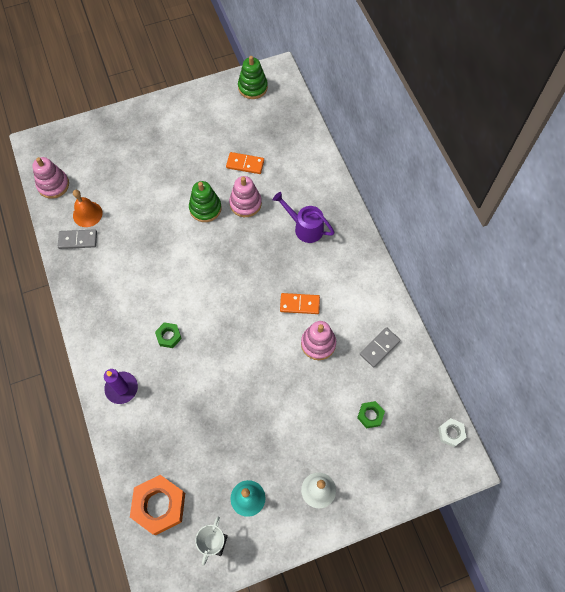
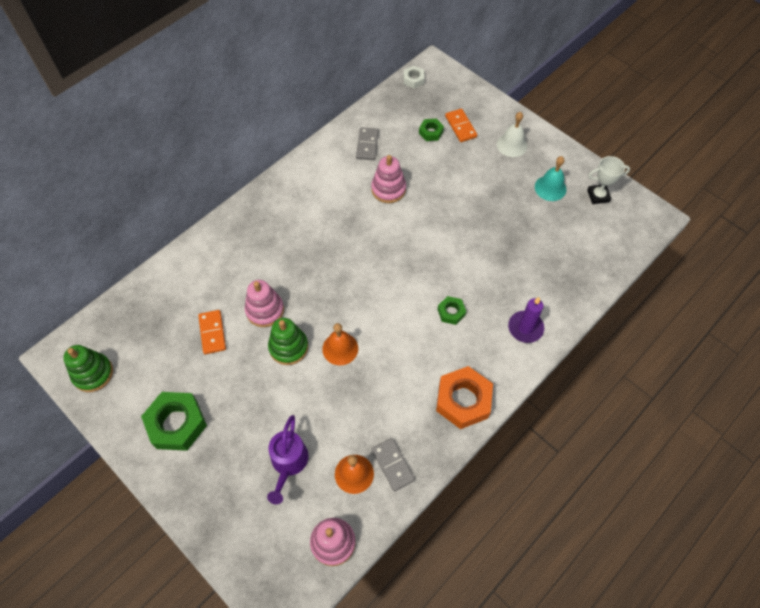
camera: 115 degrees left, 5 degrees down
orange nut [130,475,185,535] -> orange nut moved to [436,366,493,429]
purple watering can [273,192,335,243] -> purple watering can moved to [267,415,309,504]
orange domino [280,293,320,314] -> orange domino moved to [445,109,477,142]
grey domino [360,327,401,367] -> grey domino turned 75 degrees clockwise [356,127,379,160]
none -> green nut [141,392,207,451]
none -> orange bell [322,323,358,365]

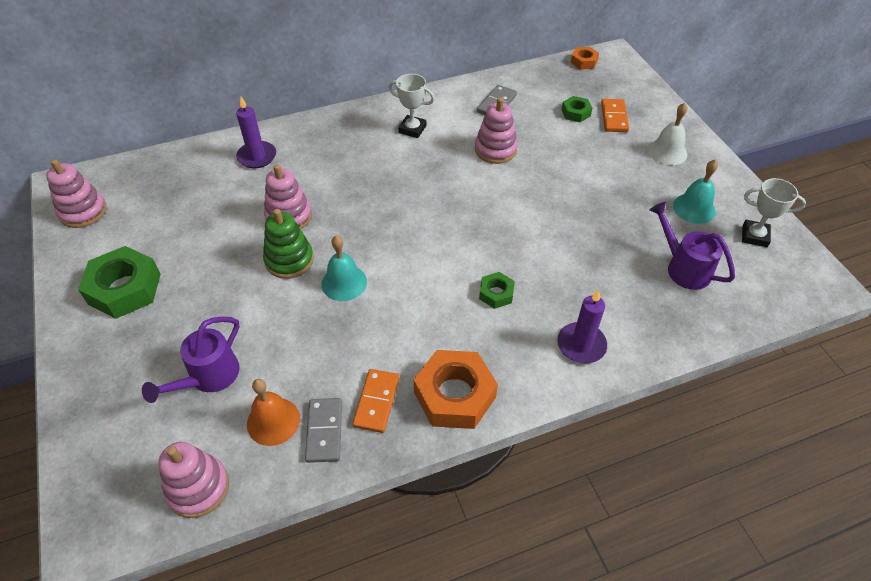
camera: 25 degrees right, 10 degrees down
green stacking toy [63,345,113,392] -> pink stacking toy [46,159,107,228]
orange domino [198,310,226,354] -> orange domino moved to [352,369,399,433]
orange bell [322,323,358,365] -> turquoise bell [321,236,367,301]
white nut [404,66,425,88] -> orange nut [570,47,599,70]
none -> purple candle [236,97,276,168]
none -> white trophy [389,74,435,138]
none -> purple watering can [649,202,735,290]

